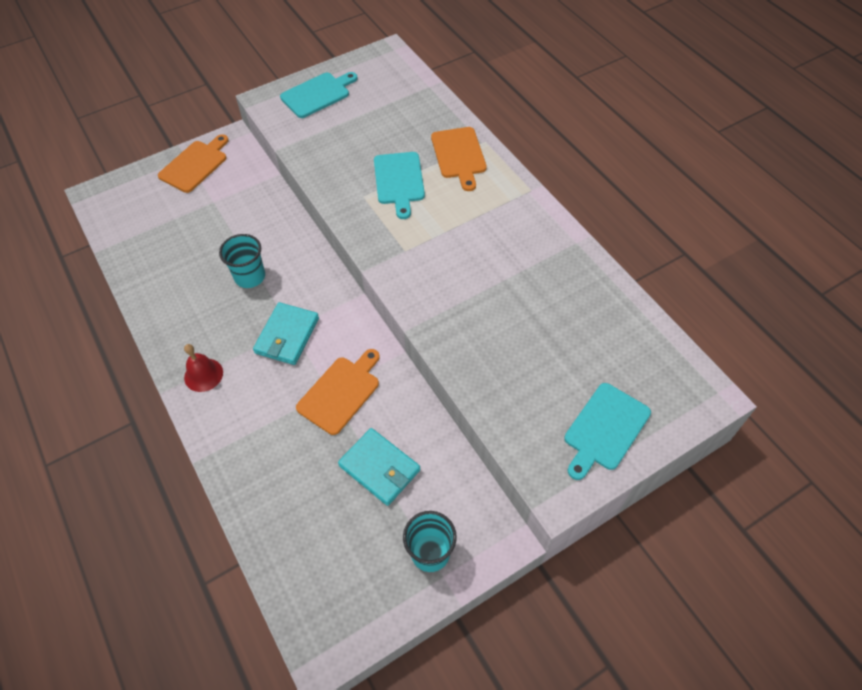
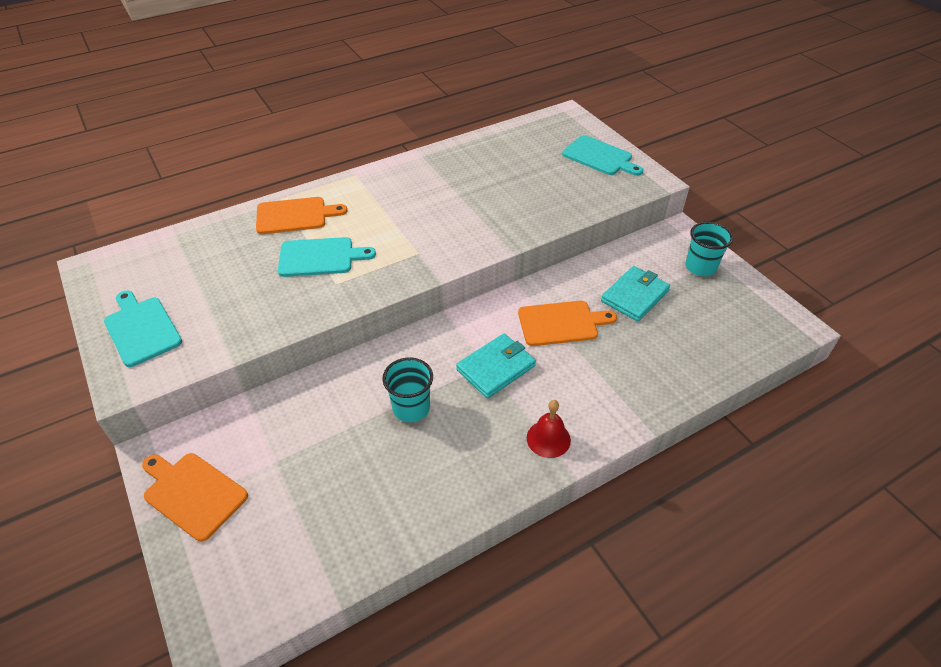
camera: 90 degrees left, 10 degrees down
turquoise wallet [253,302,319,365] -> turquoise wallet turned 60 degrees counterclockwise [456,334,536,398]
orange cutting board [296,349,380,435] -> orange cutting board turned 135 degrees clockwise [518,301,617,346]

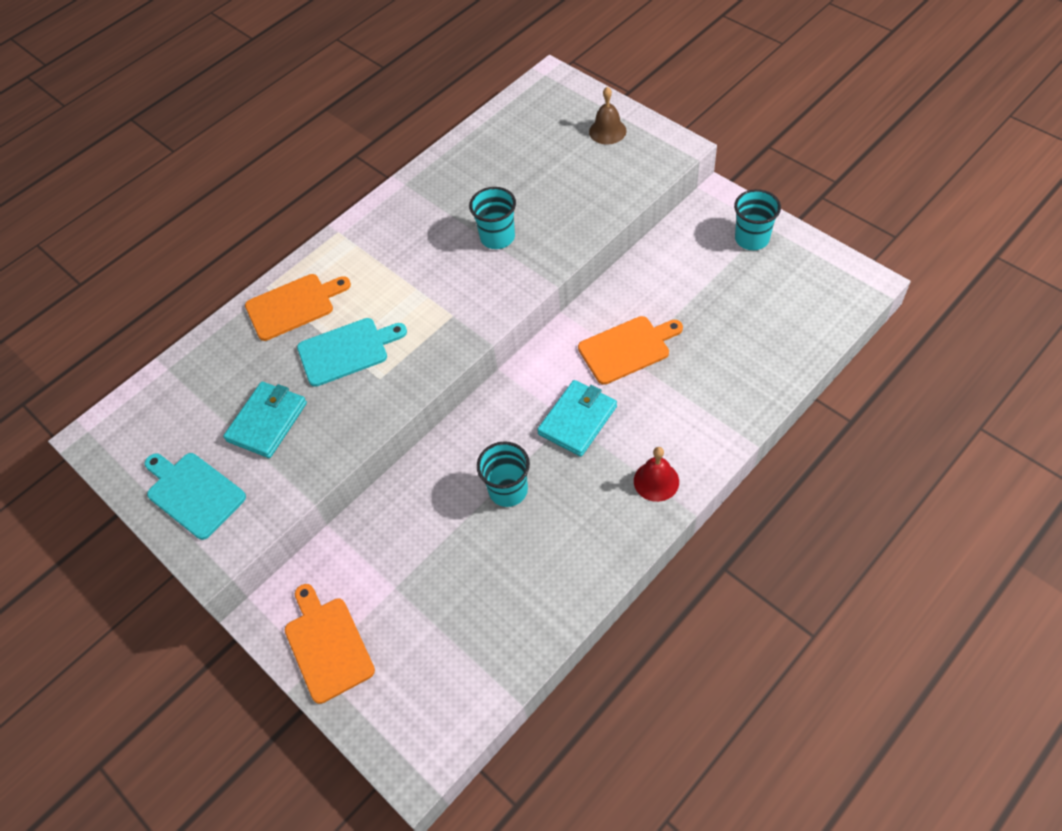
camera: 10 degrees left, 10 degrees up
orange cutting board [142,453,248,542] -> orange cutting board turned 45 degrees clockwise [285,584,375,704]
turquoise cutting board [562,135,643,176] -> brown bell [589,87,626,145]
turquoise wallet [601,266,670,322] -> turquoise wallet moved to [223,382,307,458]
none -> turquoise cup [469,187,516,249]

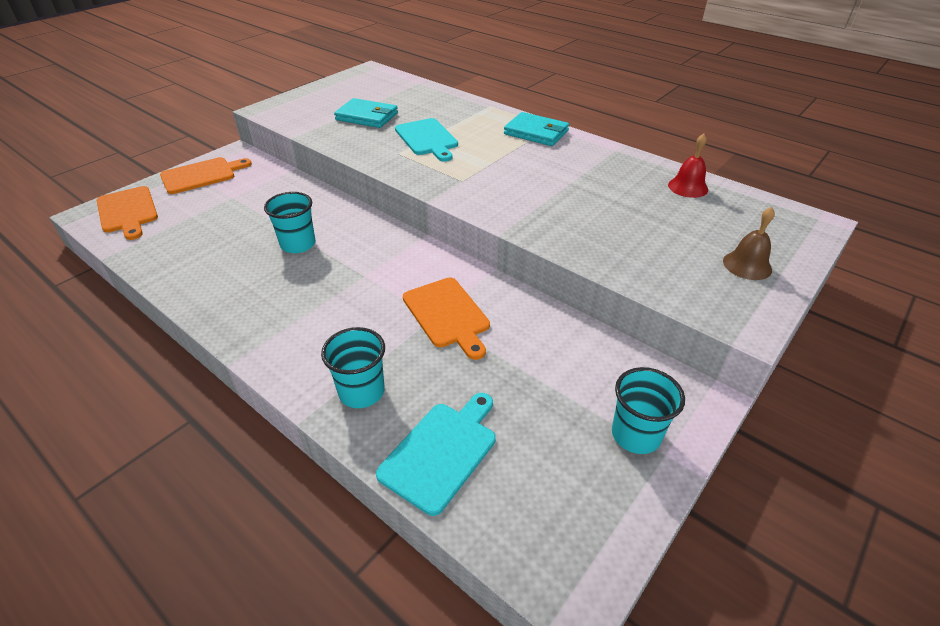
camera: 80 degrees right, 15 degrees down
turquoise cutting board [145,453,246,540] -> turquoise cutting board moved to [376,393,496,516]
orange cutting board [245,274,351,341] -> orange cutting board moved to [97,186,158,240]
turquoise cup [469,187,516,249] -> turquoise cup moved to [321,327,385,408]
turquoise wallet [537,380,617,457] -> turquoise wallet moved to [504,112,569,146]
red bell [634,447,679,502] -> red bell moved to [668,133,708,198]

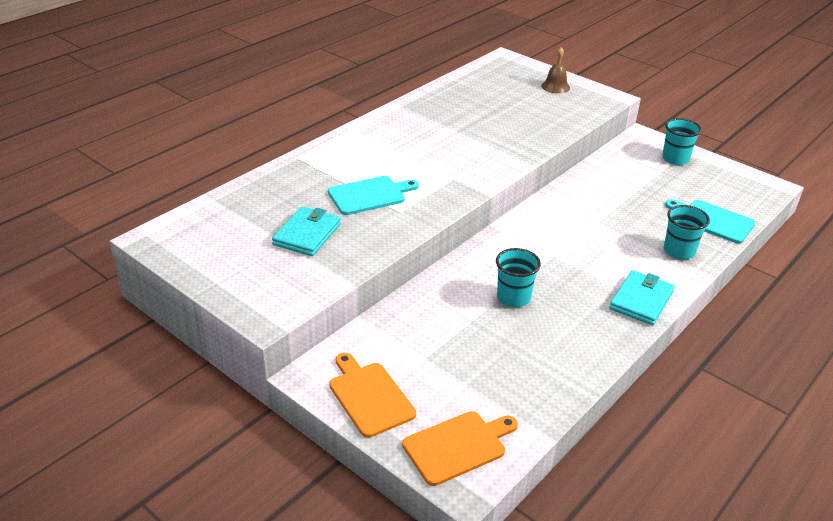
camera: 90 degrees left, 5 degrees down
orange cutting board [403,278,490,360] -> none
turquoise wallet [504,112,569,146] -> turquoise wallet moved to [609,270,675,325]
red bell [668,133,708,198] -> none

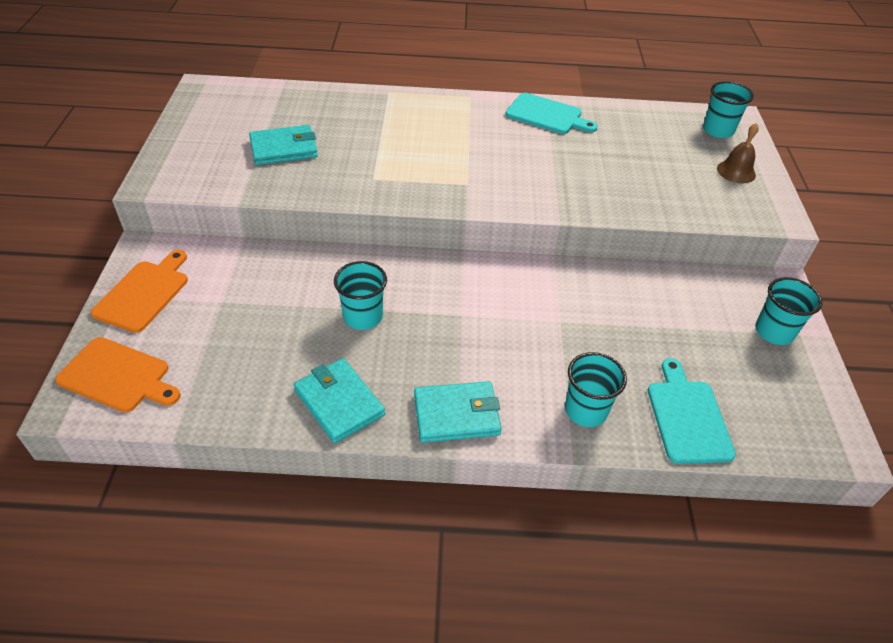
camera: 50 degrees right, 10 degrees up
turquoise cutting board [328,176,419,215] -> turquoise cutting board moved to [505,93,598,134]
none -> turquoise wallet [294,358,385,443]
none -> turquoise cup [703,81,754,138]

